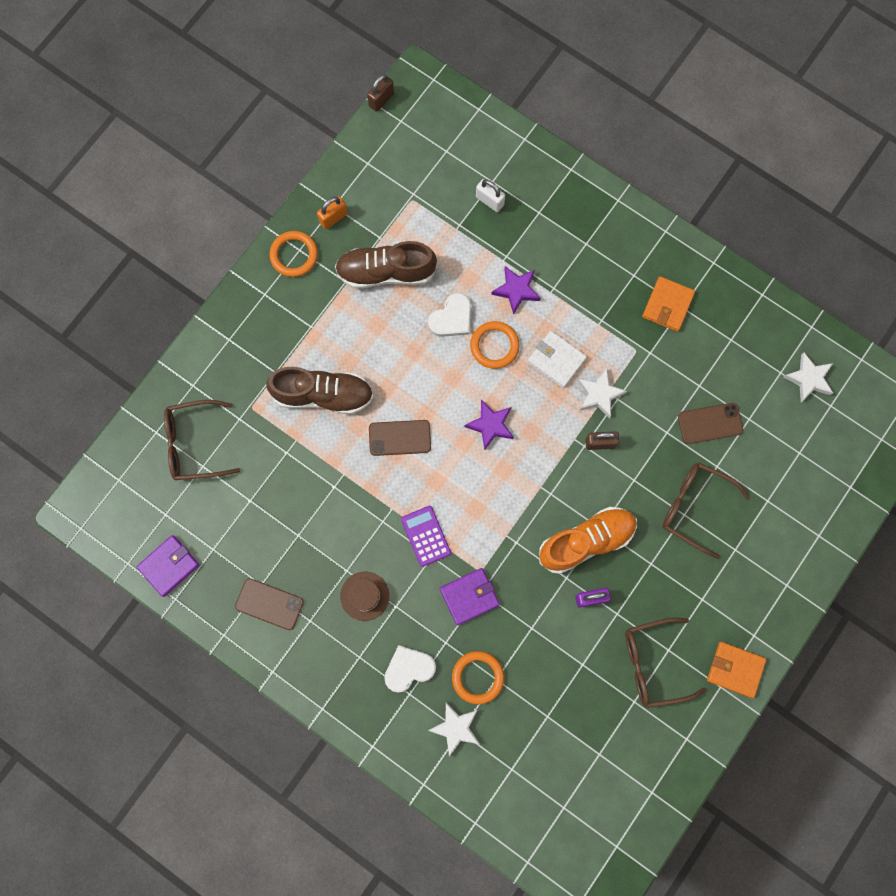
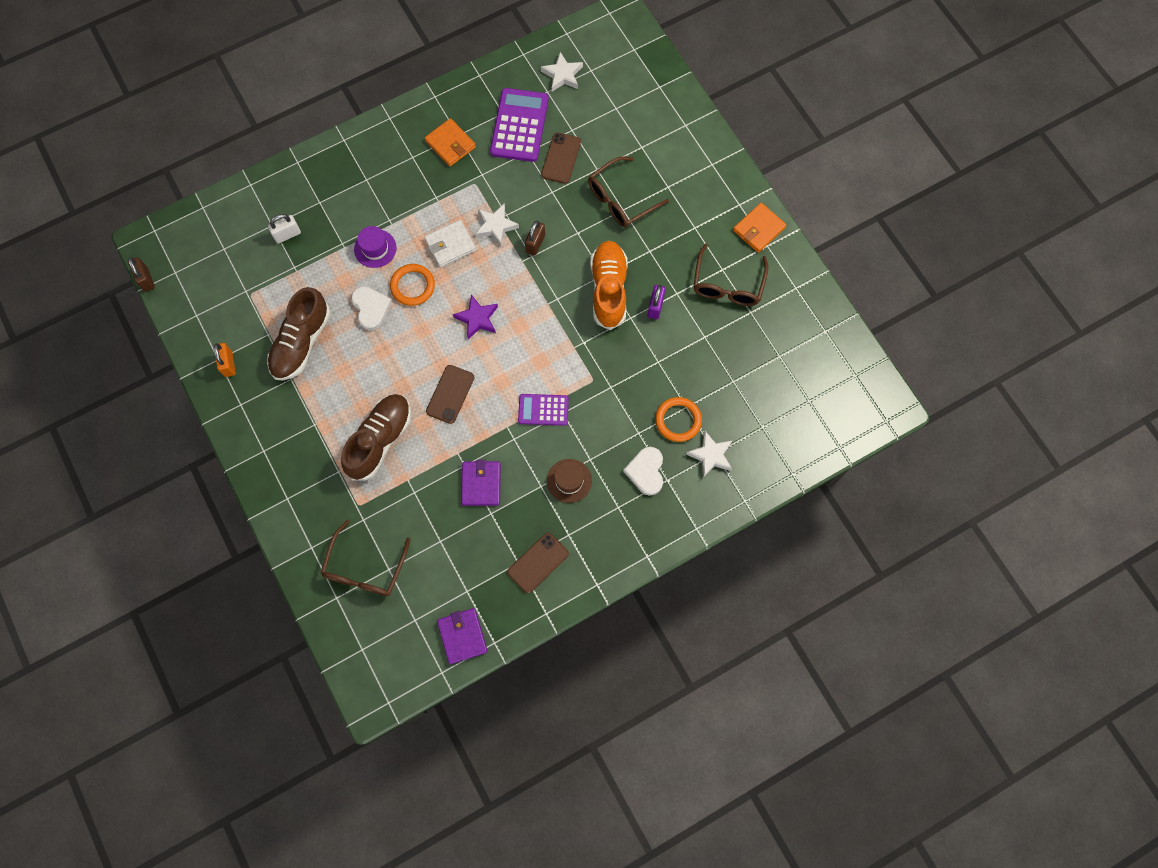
camera: 65 degrees left, 5 degrees down
orange ring [269,231,318,277] -> none
purple wallet [440,568,500,625] -> purple wallet moved to [461,460,501,506]
purple star [491,266,541,315] -> purple hat [354,226,397,268]
none -> purple calculator [490,88,549,162]

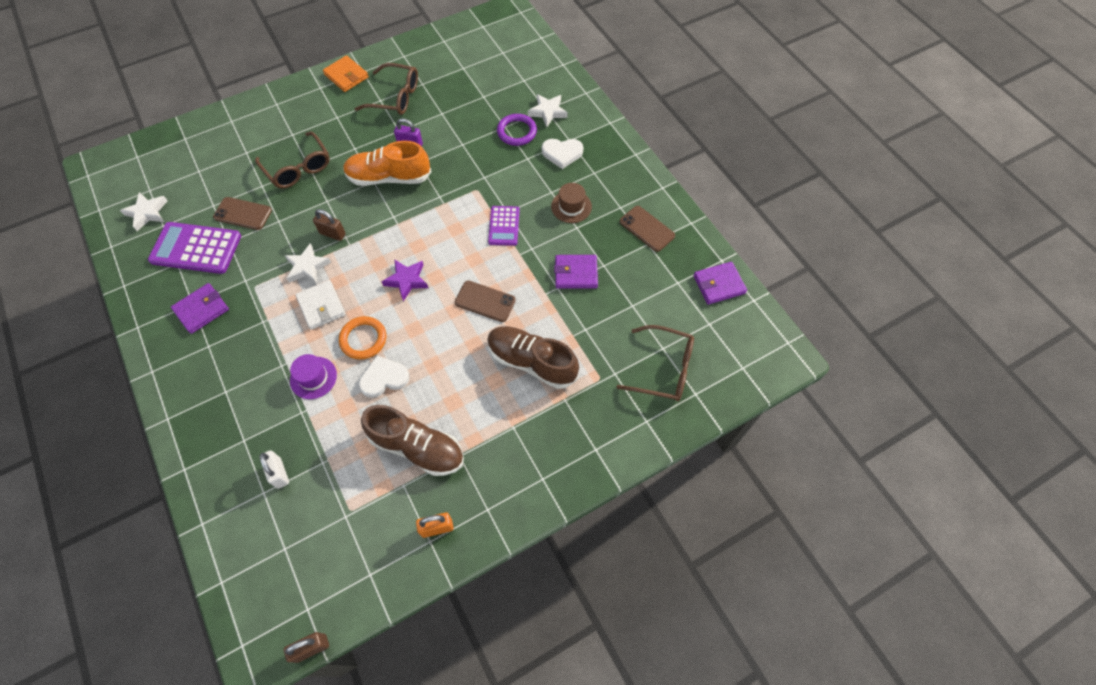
camera: 90 degrees left, 10 degrees down
orange wallet [425,118,476,166] -> purple wallet [171,283,229,334]
orange ring [655,397,702,442] -> purple ring [497,114,537,146]

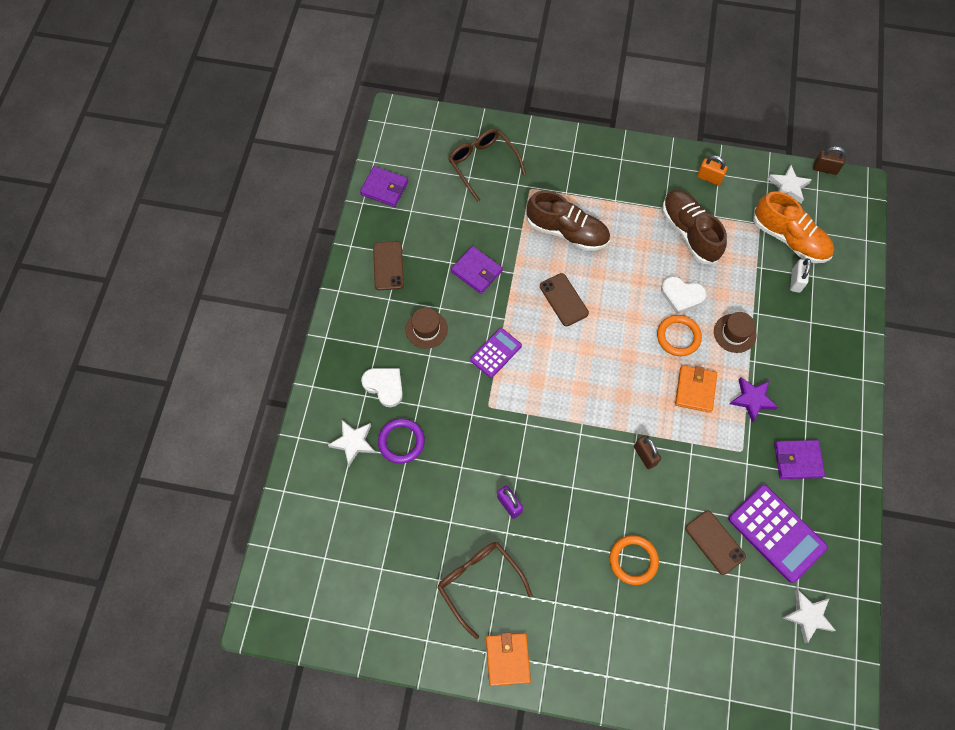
camera: 140 degrees left, 5 degrees up
brown glasses [255,132,330,188] -> orange ring [610,535,659,585]
white star [284,243,331,284] -> white star moved to [768,165,812,203]
purple hat [290,354,337,399] -> brown hat [714,312,756,353]
white wallet [295,280,346,330] -> orange wallet [675,365,717,413]
orange shoe [343,141,432,186] -> orange shoe moved to [753,191,834,263]
purple star [381,259,428,301] -> purple star moved to [730,377,778,423]
brown shoe [487,326,579,389] -> brown shoe turned 45 degrees counterclockwise [527,191,610,251]

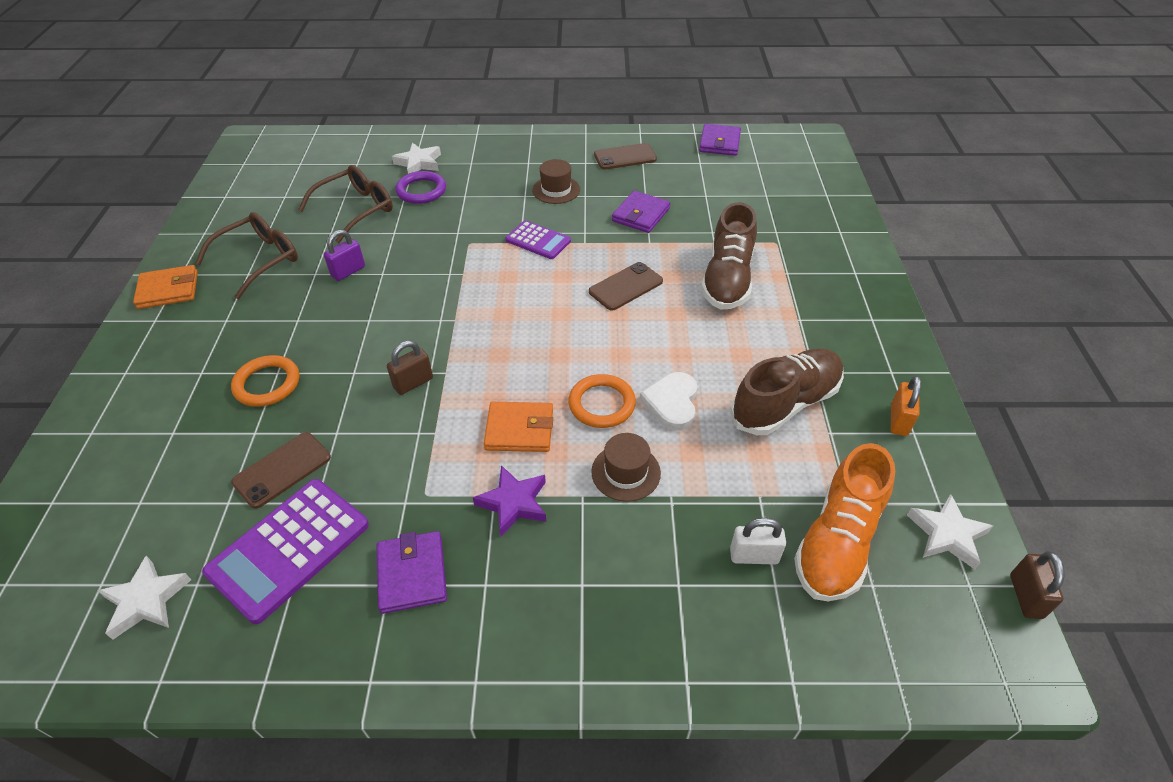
camera: 80 degrees right, 20 degrees down
white heart [361,368,403,407] -> none
brown glasses [448,128,526,202] -> brown glasses moved to [298,165,393,243]

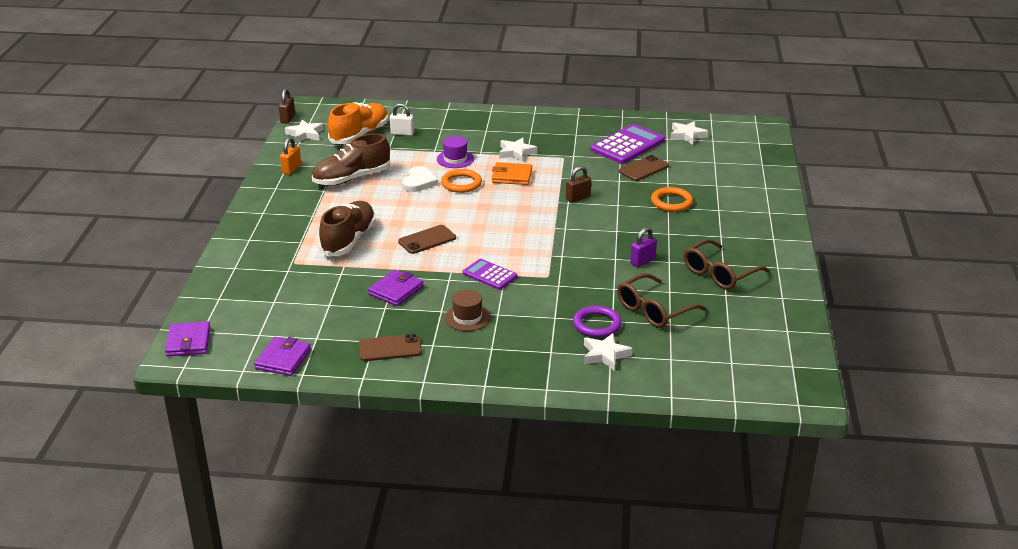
camera: 175 degrees left, 15 degrees down
orange wallet [133,265,198,309] -> none
purple wallet [376,531,447,614] -> purple wallet moved to [165,321,211,356]
purple star [473,465,546,536] -> white star [499,138,537,162]
brown hat [591,433,661,502] -> purple hat [437,136,474,168]

